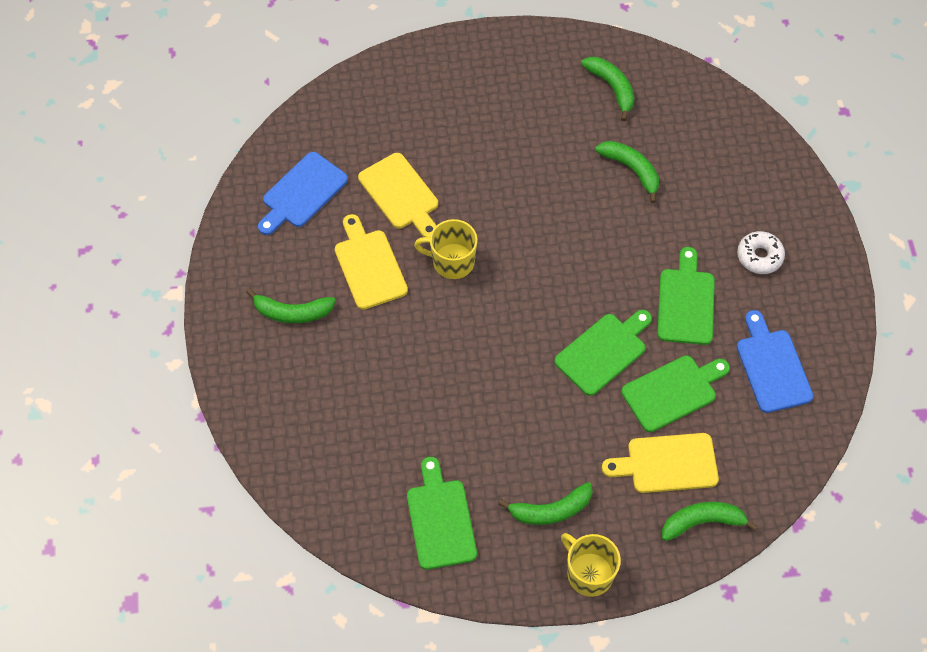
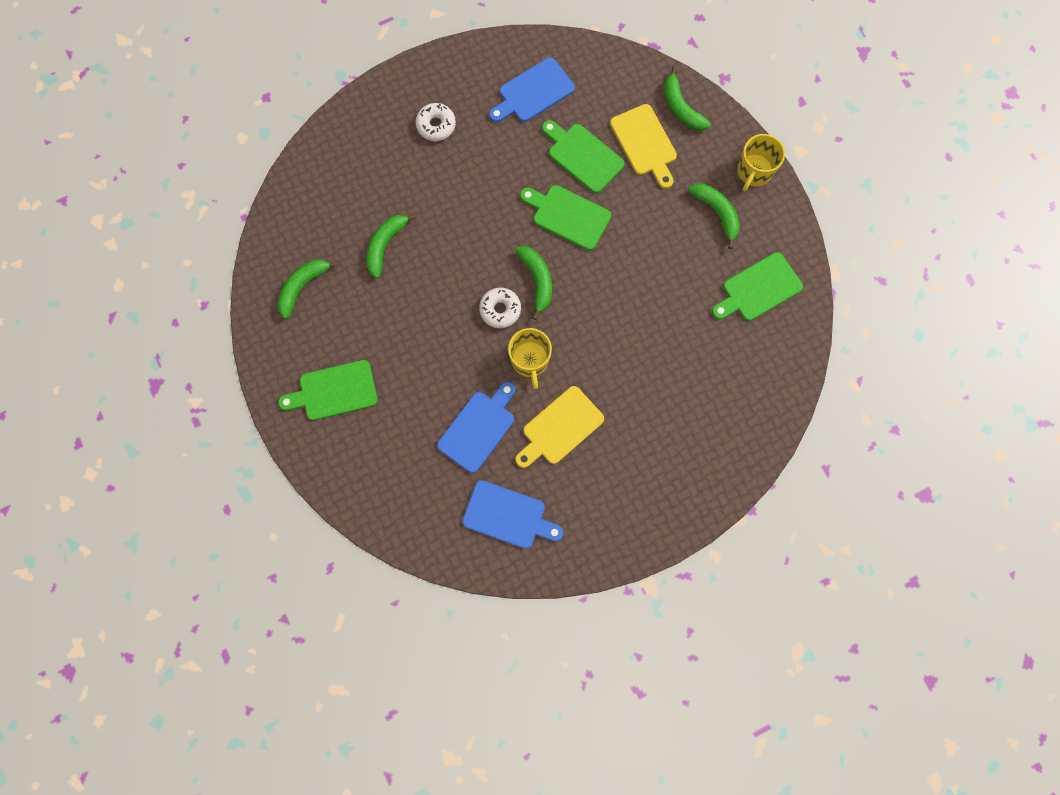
camera: 110 degrees left, 15 degrees up
green banana [246,288,336,323] -> green banana moved to [516,246,552,320]
yellow cutting board [358,153,438,237] -> blue cutting board [437,382,515,473]
green cutting board [657,247,715,345] -> green cutting board moved to [278,360,378,420]
none -> white donut [479,288,521,328]

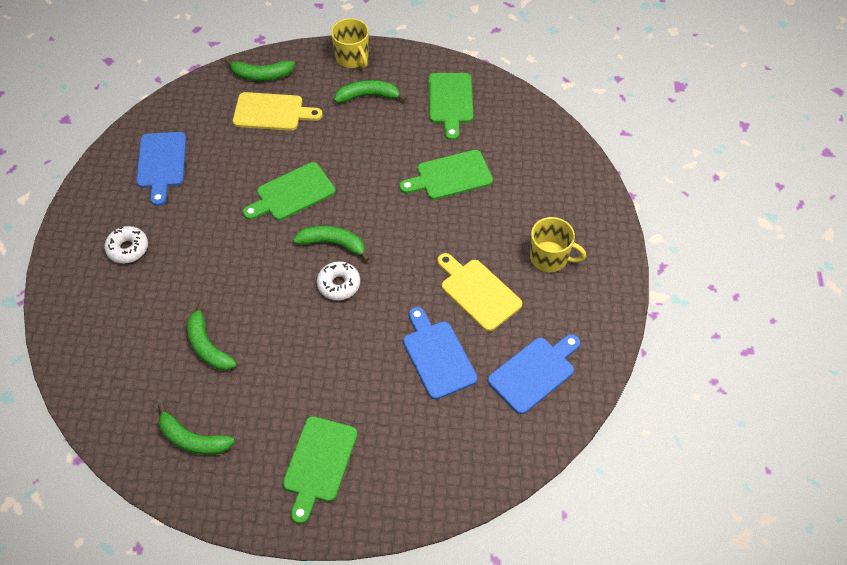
camera: 60 degrees left, 20 degrees down
green banana [277,259,339,319] -> green banana turned 45 degrees counterclockwise [158,403,235,455]
yellow mug [508,328,552,389] -> yellow mug moved to [530,217,586,272]
yellow cutting board [516,386,604,468] -> yellow cutting board turned 150 degrees clockwise [437,253,523,332]
green cutting board [542,120,625,193] -> green cutting board moved to [400,150,493,200]

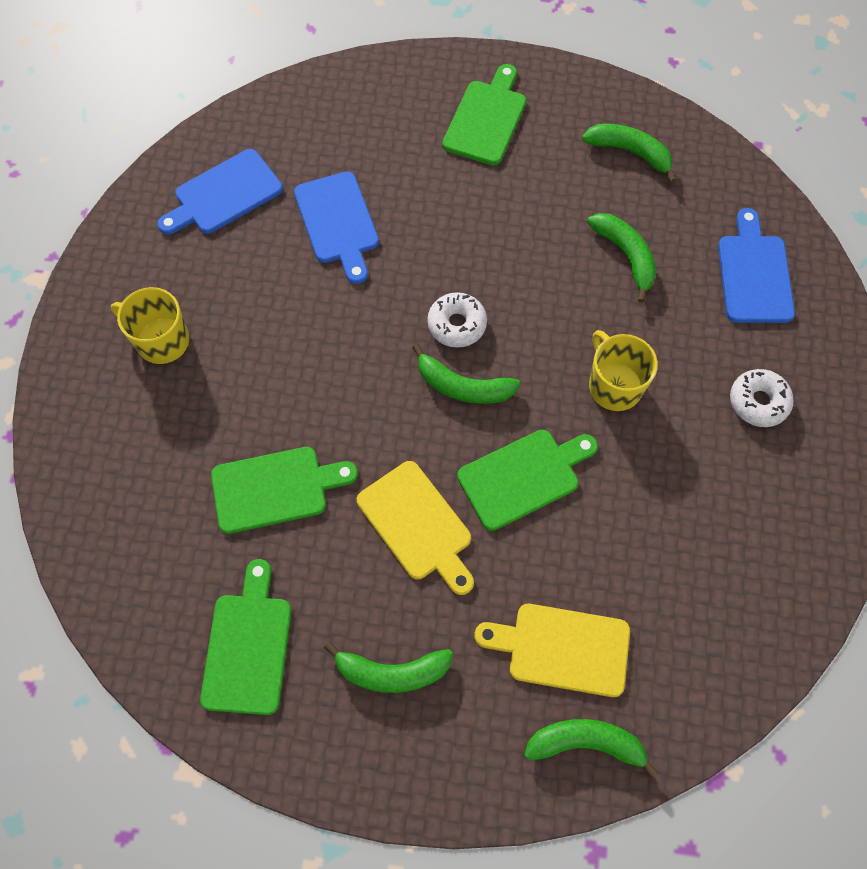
camera: 175 degrees left, 10 degrees up
blue cutting board [136,132,186,206] -> blue cutting board moved to [718,208,795,323]
yellow mug [331,18,369,68] -> yellow mug moved to [589,330,658,411]
yellow cutting board [437,253,523,332] -> yellow cutting board moved to [357,461,474,595]

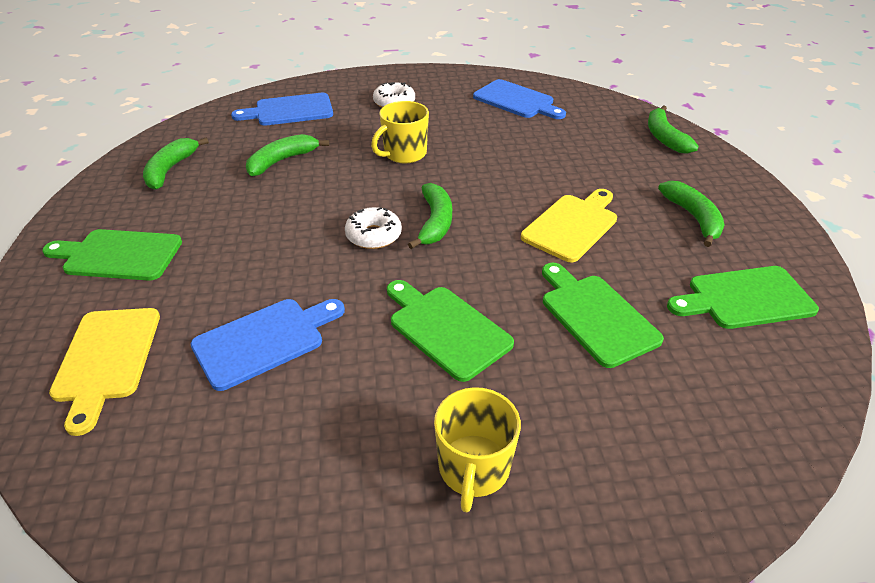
camera: 105 degrees left, 25 degrees down
blue cutting board [157,149,283,235] -> blue cutting board moved to [473,79,566,119]
green cutting board [457,430,598,531] -> green cutting board moved to [387,280,514,382]
yellow cutting board [474,604,630,697] -> yellow cutting board moved to [49,308,160,436]

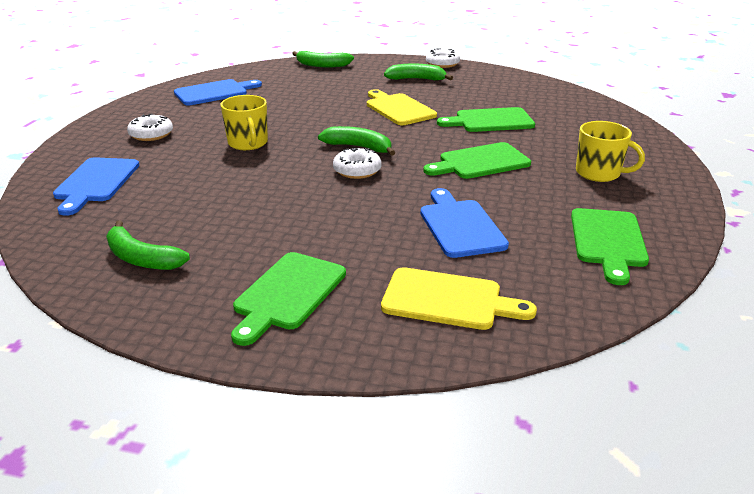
camera: 70 degrees left, 10 degrees down
green banana [246,134,329,176] -> none
green cutting board [667,266,819,329] -> green cutting board moved to [571,208,649,285]
none -> white donut [426,48,460,68]

